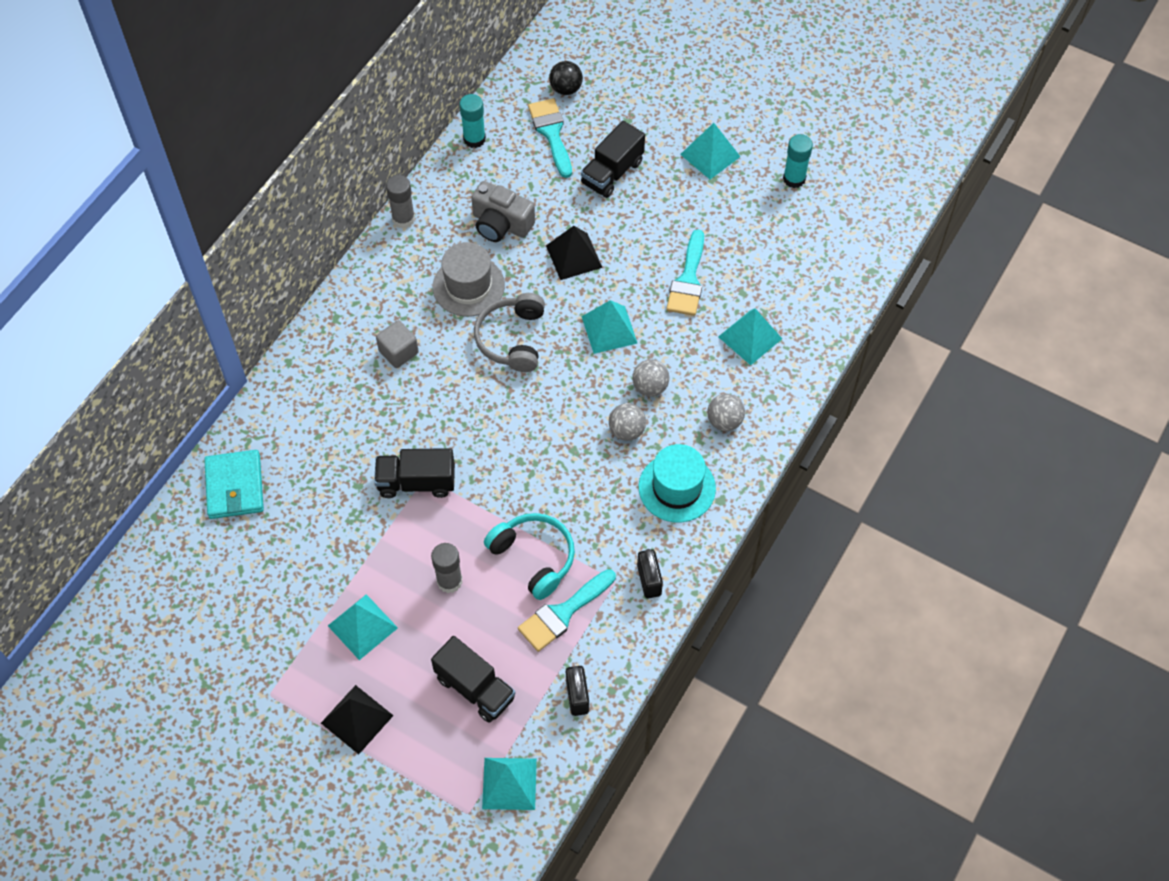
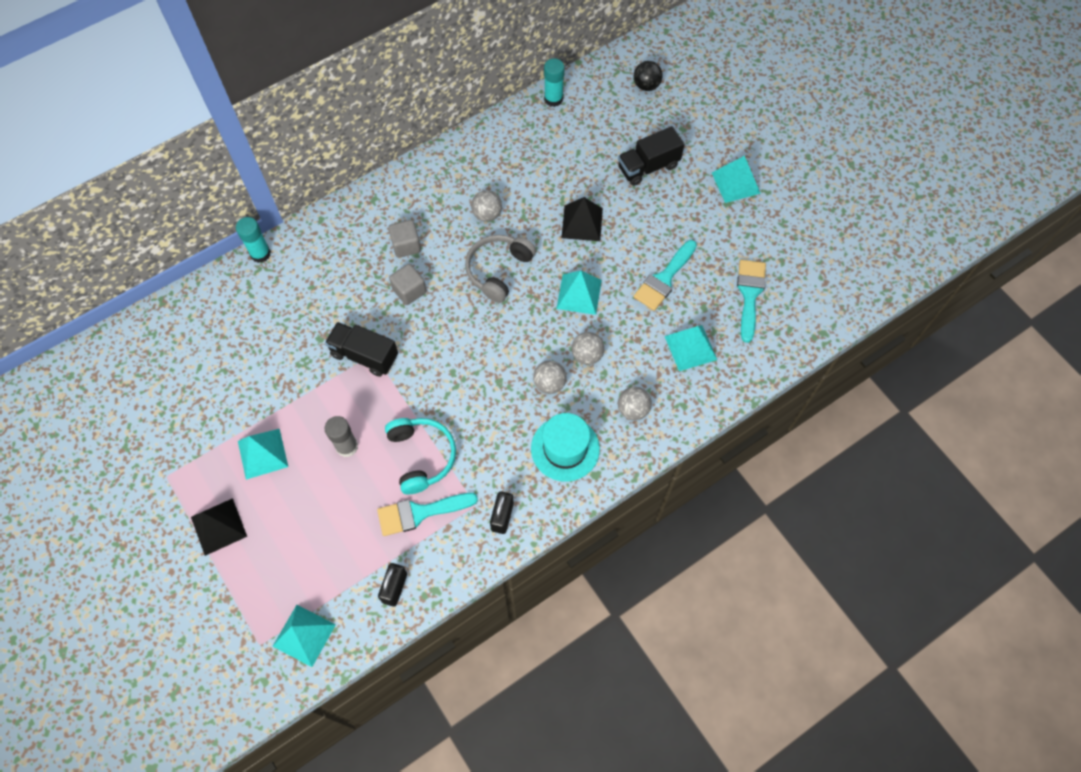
camera: 25 degrees right, 5 degrees up
turquoise wallet [204,450,264,519] -> none
grey glue stick [386,175,415,229] -> none
black truck [431,636,515,723] -> none
grey hat [433,242,505,317] -> grey ball [471,190,502,222]
grey camera [471,181,535,242] -> none
turquoise brush [528,98,572,178] -> turquoise brush moved to [737,260,766,343]
turquoise glue stick [783,134,813,188] -> turquoise glue stick moved to [236,217,271,263]
none -> grey cube [389,264,427,305]

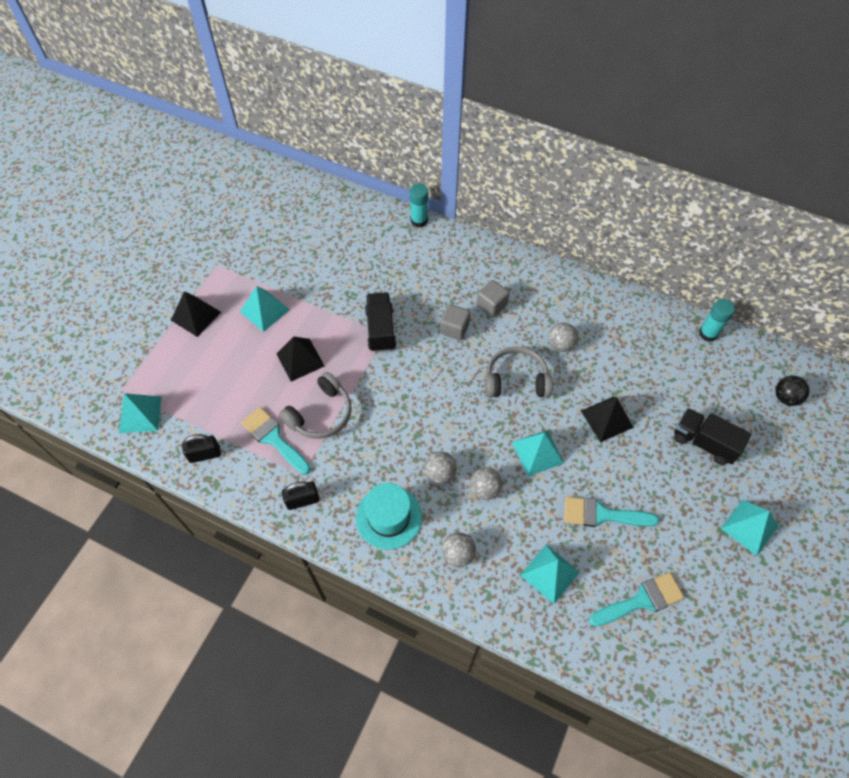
camera: 60 degrees right, 5 degrees down
grey glue stick [324,416,358,457] -> black pyramid [276,337,325,382]
turquoise headphones [385,418,456,494] -> grey headphones [279,372,352,439]

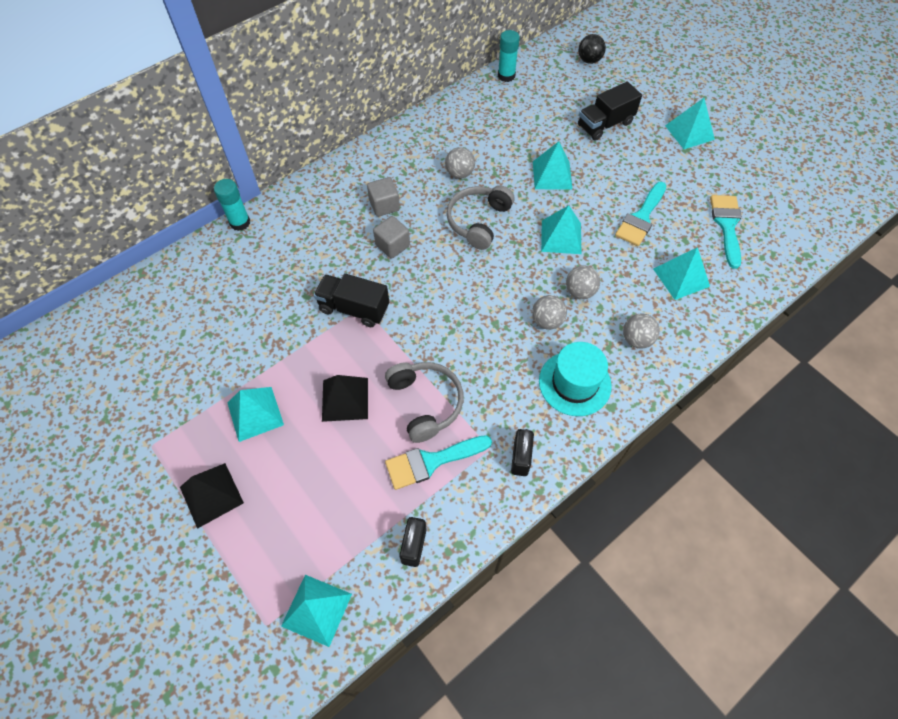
camera: 65 degrees left, 0 degrees up
black pyramid [581,397,634,442] -> turquoise pyramid [533,141,572,189]

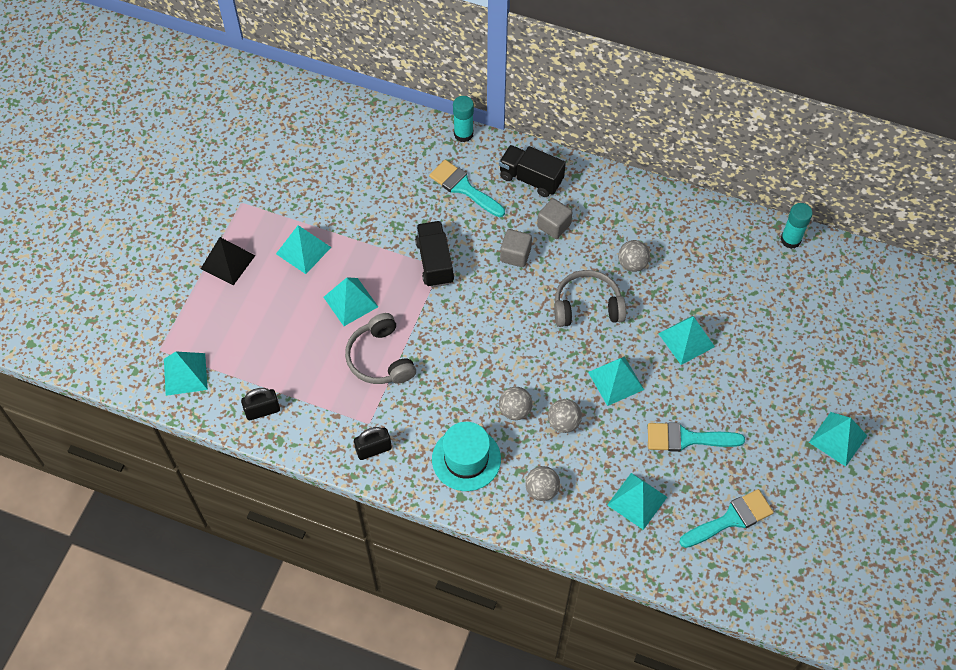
camera: 60 degrees right, 0 degrees up
black pyramid [322,375,368,422] -> turquoise pyramid [324,277,378,326]
grey headphones [385,362,464,443] -> grey headphones turned 120 degrees clockwise [345,313,416,384]
turquoise brush [385,435,492,490] -> turquoise brush moved to [429,160,505,217]
black ball [578,34,606,64] -> none
black truck [578,82,642,141] -> black truck moved to [499,145,566,197]

